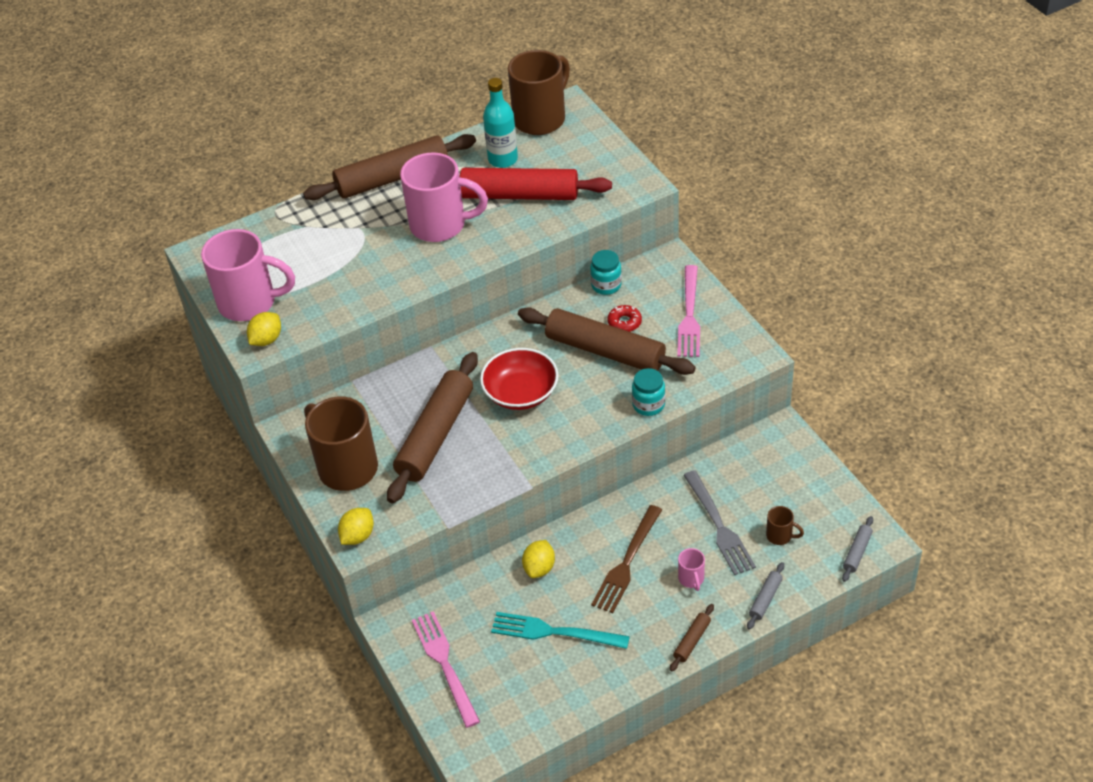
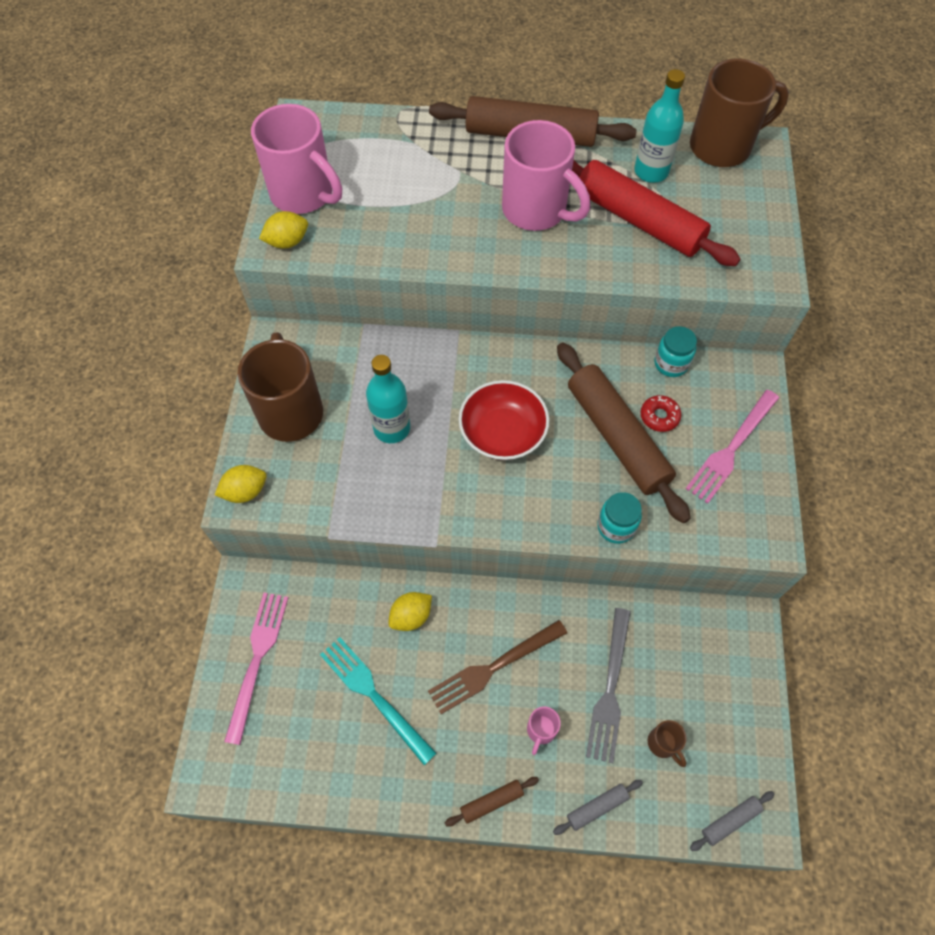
camera: 30 degrees right, 15 degrees up
brown rolling pin [387,352,478,503] -> turquoise bottle [366,355,410,443]

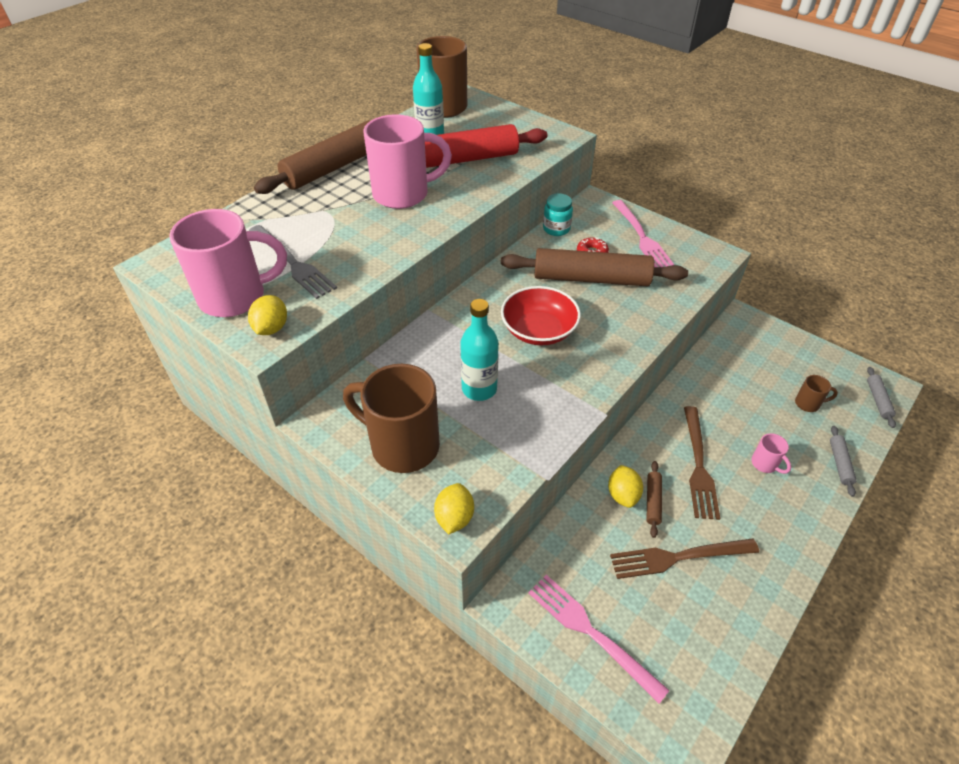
camera: 55 degrees left, 15 degrees down
turquoise fork [320,637,437,765] -> brown fork [610,538,759,579]
brown rolling pin [445,777,539,827] -> brown rolling pin moved to [646,461,662,538]
grey fork [586,608,631,763] -> grey fork moved to [249,225,337,299]
turquoise jar [597,492,642,544] -> none

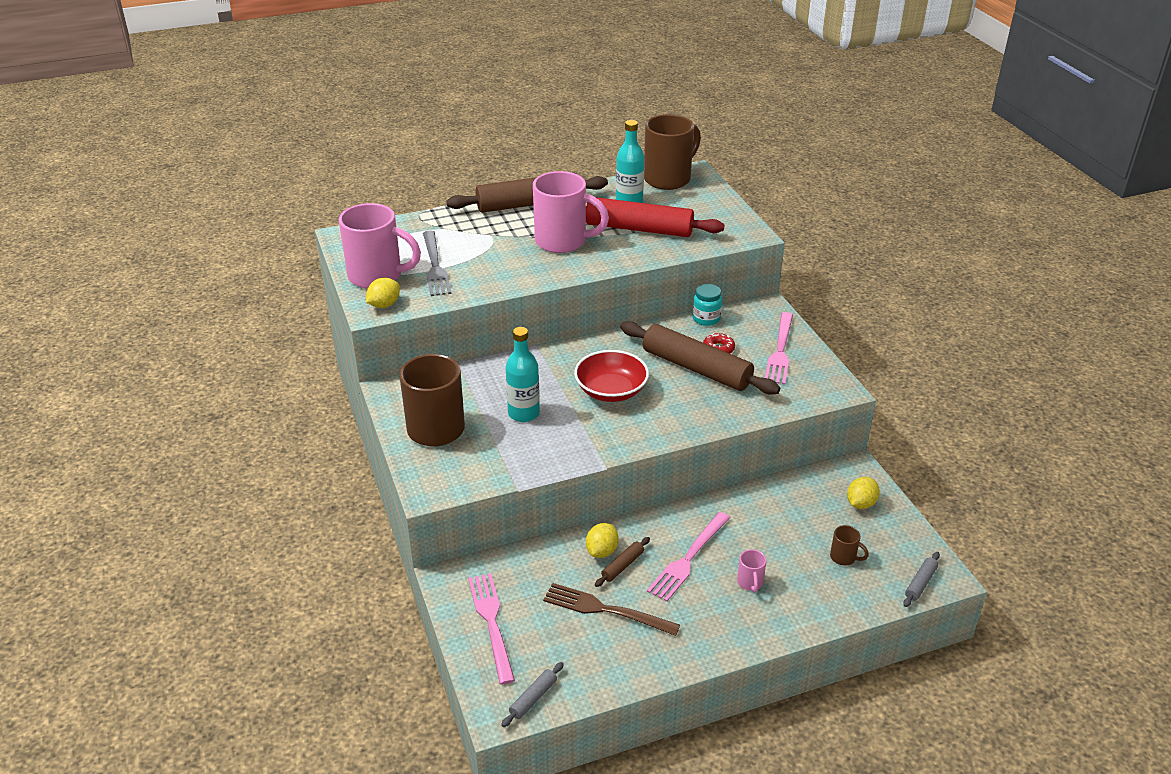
camera: 30 degrees right, 10 degrees down
yellow lemon [434,483,474,534] -> yellow lemon moved to [847,477,880,509]
brown fork [684,406,720,520] -> pink fork [647,512,730,602]
grey rolling pin [830,426,857,497] -> grey rolling pin moved to [501,662,564,727]

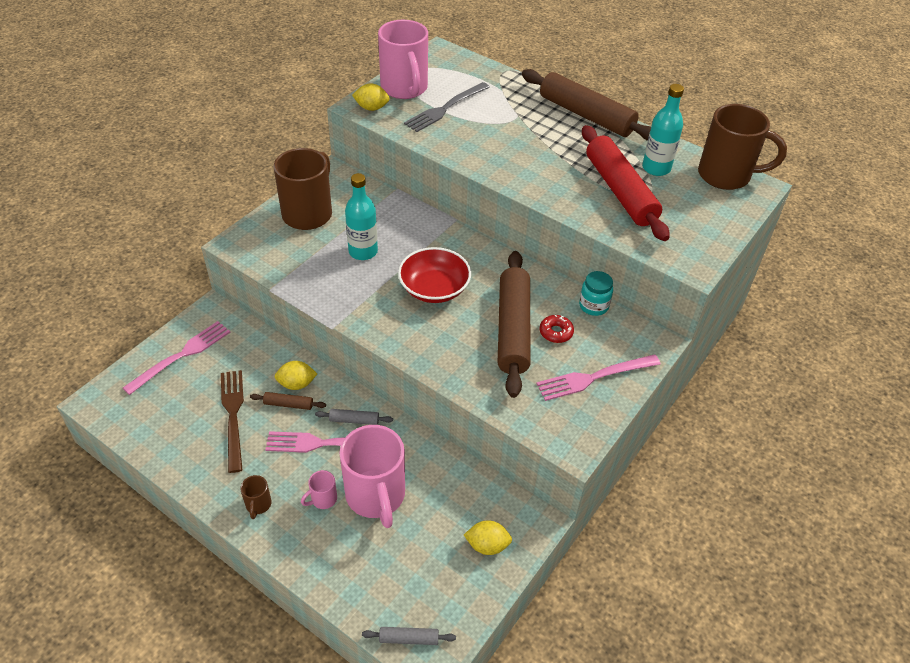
camera: 55 degrees right, 10 degrees up
grey rolling pin [501,662,564,727] -> grey rolling pin moved to [315,409,393,425]
pink mug [533,171,609,253] -> pink mug moved to [339,425,405,528]
brown mug [830,525,869,565] -> brown mug moved to [240,475,271,519]

